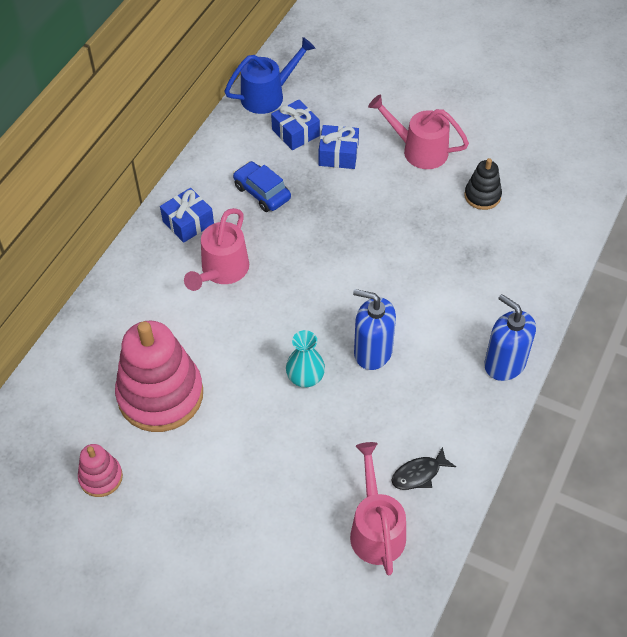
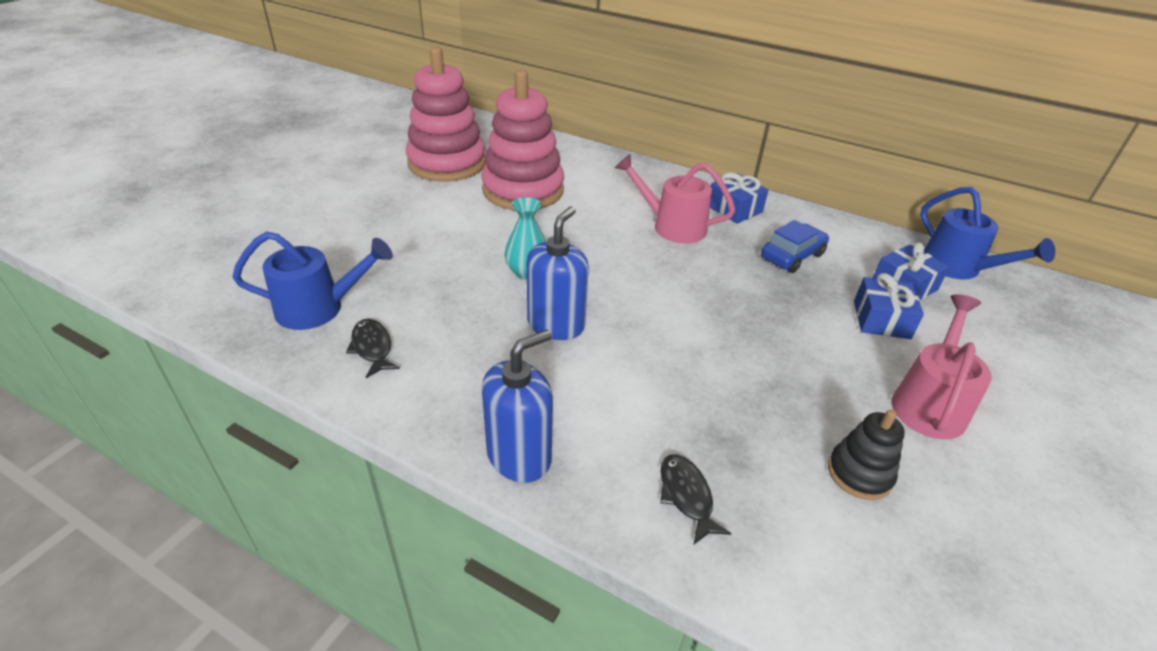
camera: 90 degrees right, 15 degrees down
pink stacking toy [78,444,123,497] -> pink stacking toy [406,47,486,182], size x2.07
pink watering can [350,442,406,575] -> blue watering can [232,232,393,330]
none -> black fish [660,454,732,544]

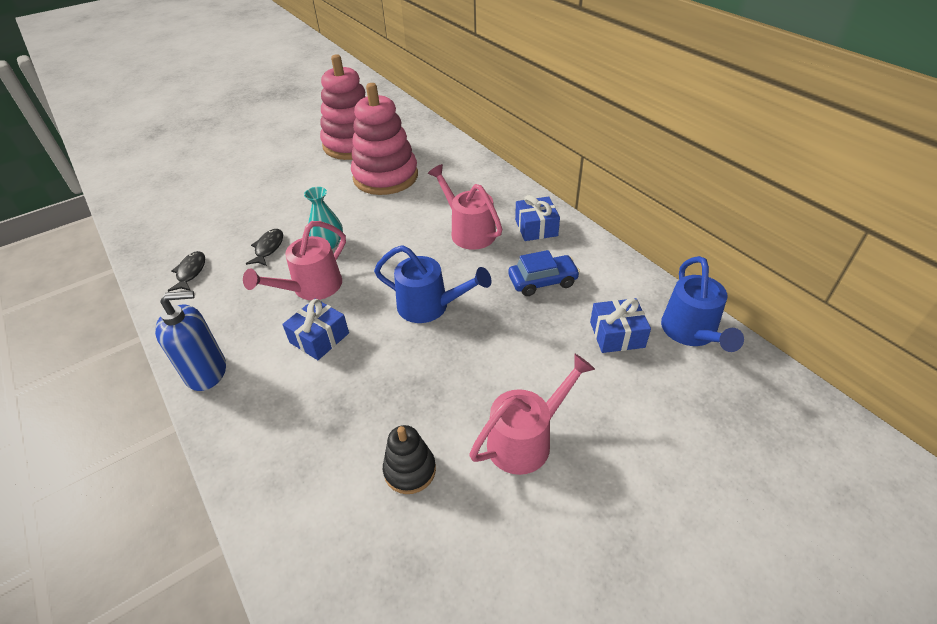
camera: 30 degrees right, 5 degrees up
blue watering can [232,232,393,330] -> blue watering can moved to [374,245,492,323]
blue soap dispenser [527,206,589,340] -> pink watering can [243,221,346,300]
black fish [660,454,732,544] -> black fish moved to [246,229,283,266]
blue gift [854,273,924,339] -> blue gift moved to [282,298,349,360]

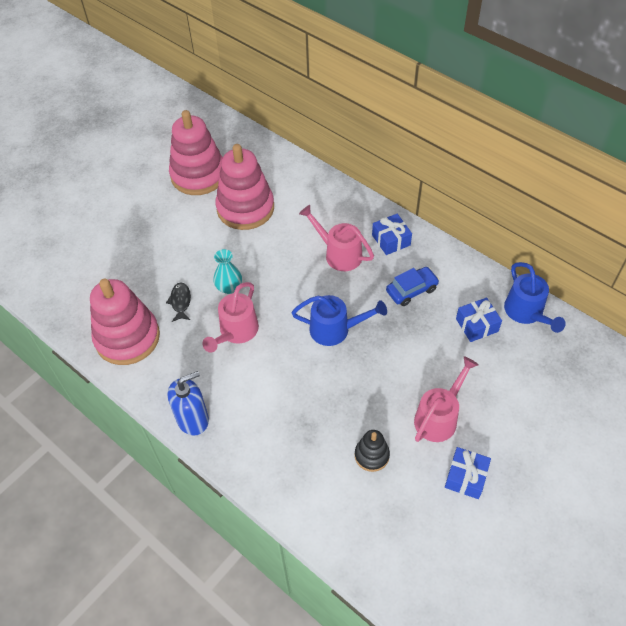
camera: 15 degrees left, 10 degrees up
black fish [168,251,205,292] -> pink stacking toy [90,279,160,365]
blue gift [282,298,349,360] -> blue gift moved to [445,447,491,499]

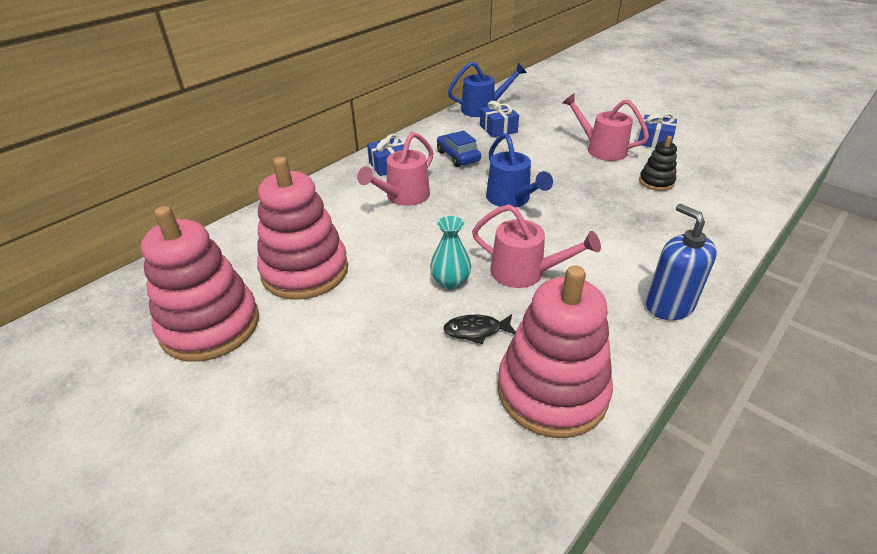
camera: 90 degrees left, 15 degrees down
blue watering can [292,295,387,346] -> blue watering can turned 150 degrees clockwise [486,133,553,207]

